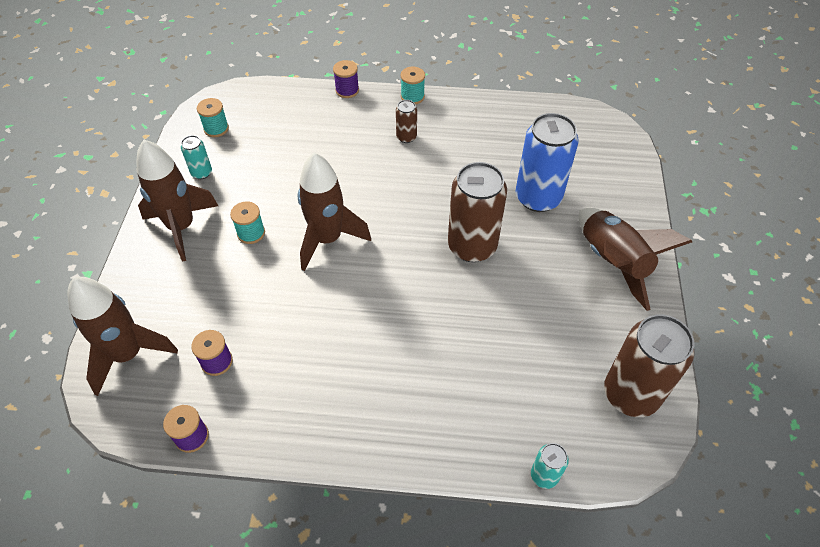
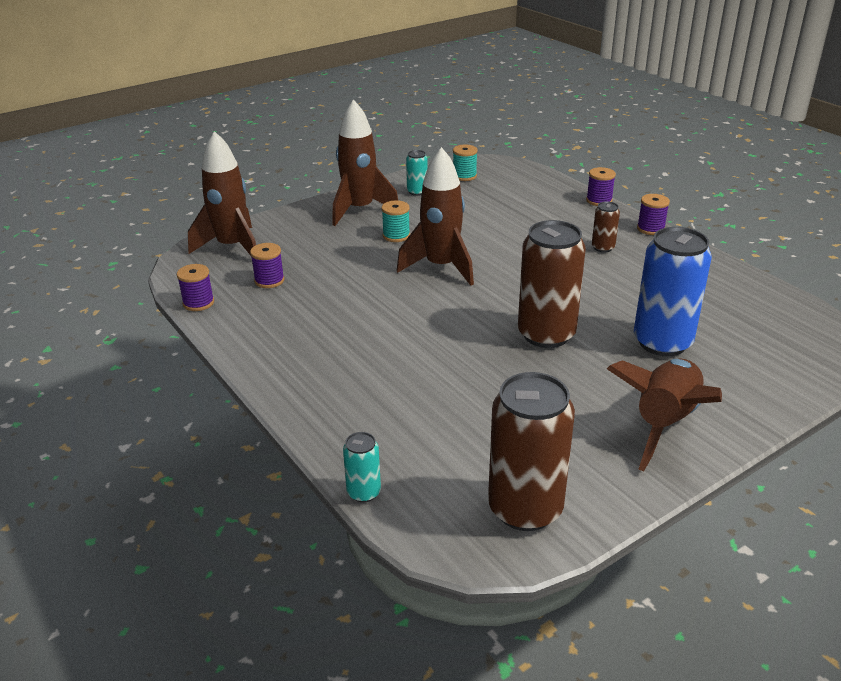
camera: 50 degrees right, 20 degrees down
turquoise spool [401,67,425,105] -> purple spool [637,194,670,235]

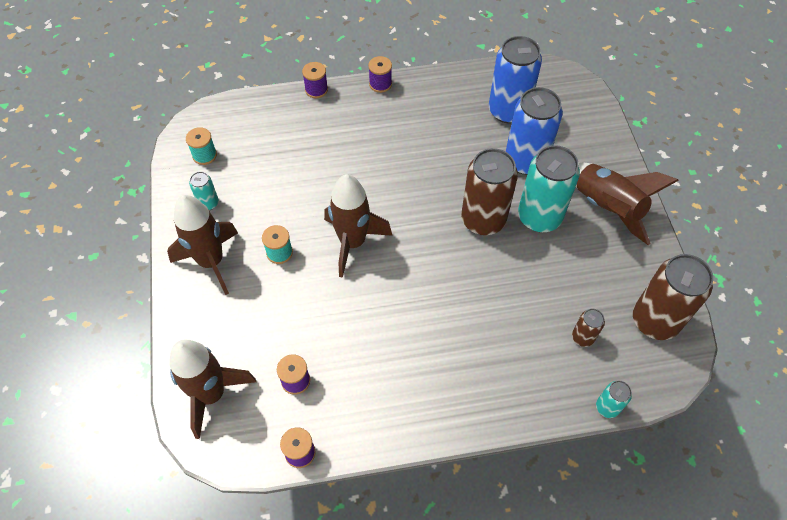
camera: 65 degrees left, 25 degrees up
brown can [592,201,620,252] -> brown can moved to [572,309,605,347]
none -> blue can [489,36,542,124]
none -> turquoise can [518,145,580,232]

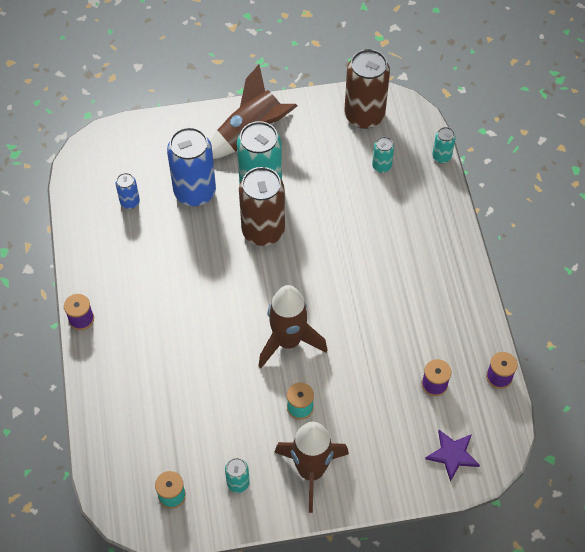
camera: 90 degrees left, 0 degrees up
brown rocket [170,340,256,439] -> purple star [425,430,480,482]
purple spool [302,62,328,98] -> none
blue can [489,36,542,124] -> blue can [116,173,140,209], size x0.47
brown can [572,309,605,347] -> turquoise can [372,137,394,173]

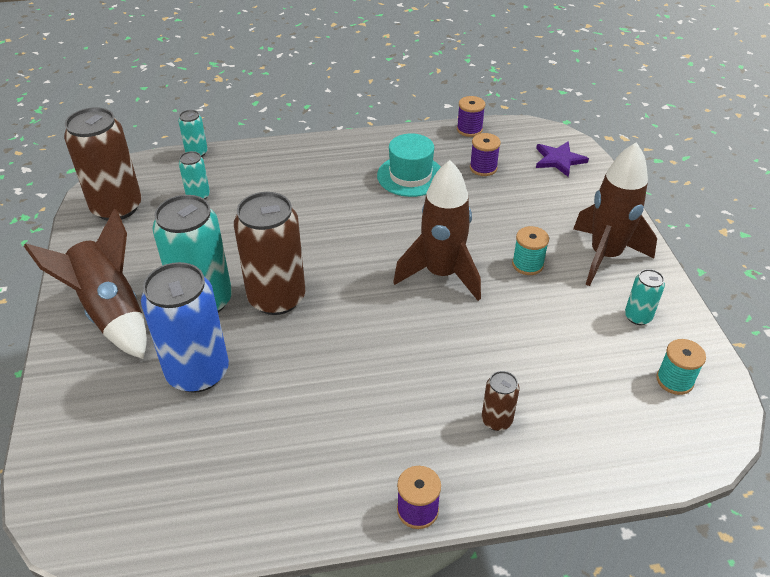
camera: 90 degrees left, 15 degrees down
blue can [116,173,140,209] -> none
none -> turquoise hat [377,133,441,197]
none -> brown can [482,371,520,431]

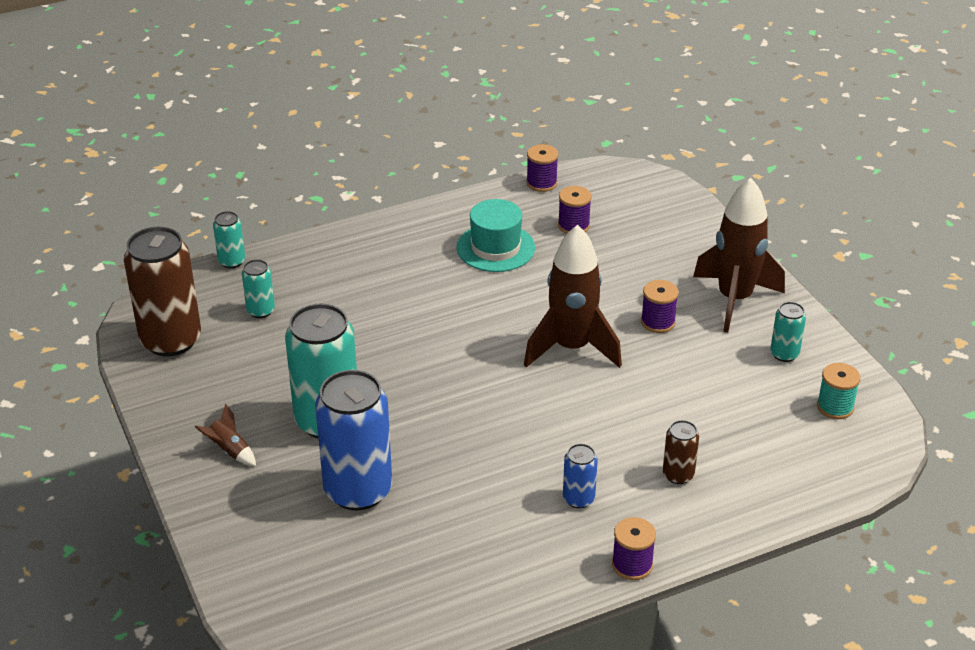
camera: 15 degrees left, 5 degrees down
brown rocket [24,208,147,359] -> brown rocket [195,404,256,466], size x0.41
brown can [234,192,305,315] -> none
turquoise spool [512,226,549,275] -> purple spool [641,280,679,333]
purple star [536,141,589,177] -> none
none -> blue can [563,444,598,508]

